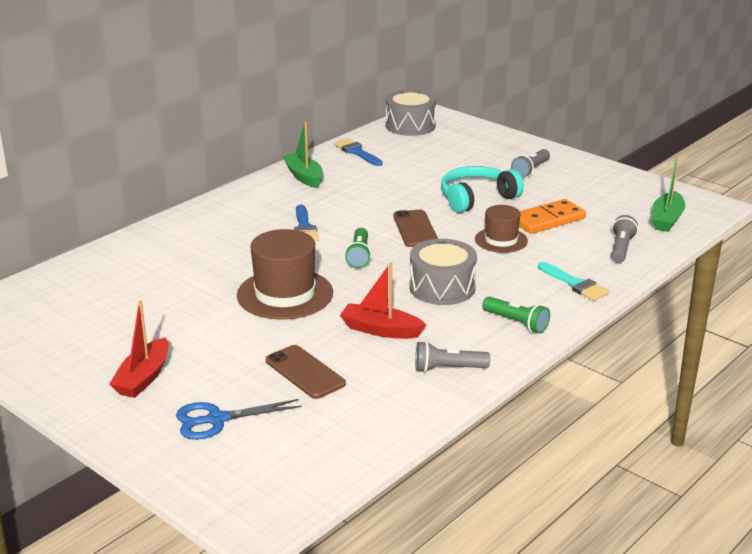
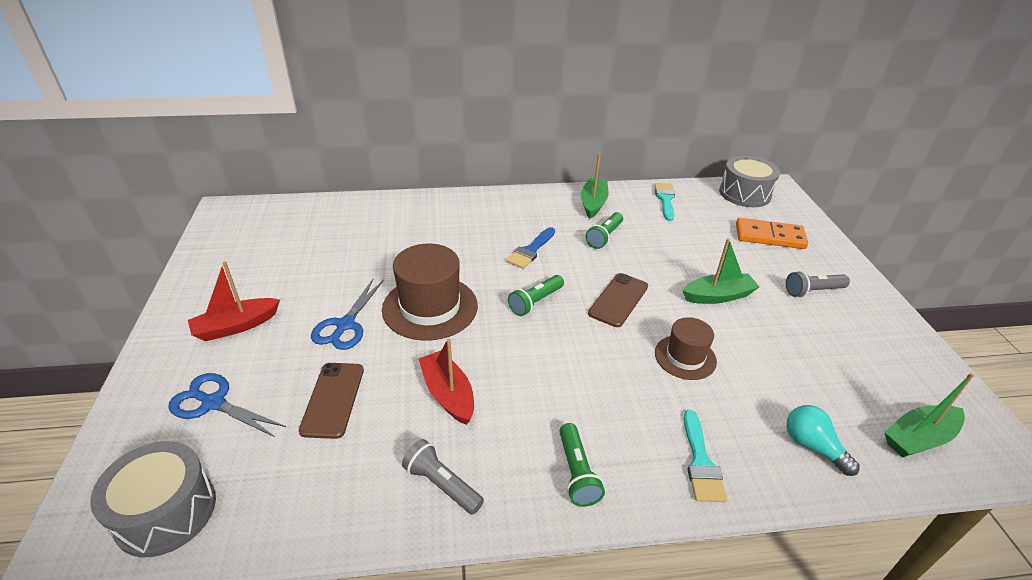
camera: 40 degrees right, 10 degrees up
blue brush [334,138,383,166] -> turquoise brush [655,183,675,221]
grey drum [409,239,477,305] -> grey drum moved to [90,441,216,557]
turquoise headphones [441,166,524,213] -> green boat [682,238,760,304]
orange domino [519,199,586,234] -> orange domino moved to [736,218,808,249]
grey flashlight [611,215,638,263] -> turquoise light bulb [786,405,860,476]
none -> blue scissors [311,279,384,350]
none -> green flashlight [585,212,623,249]

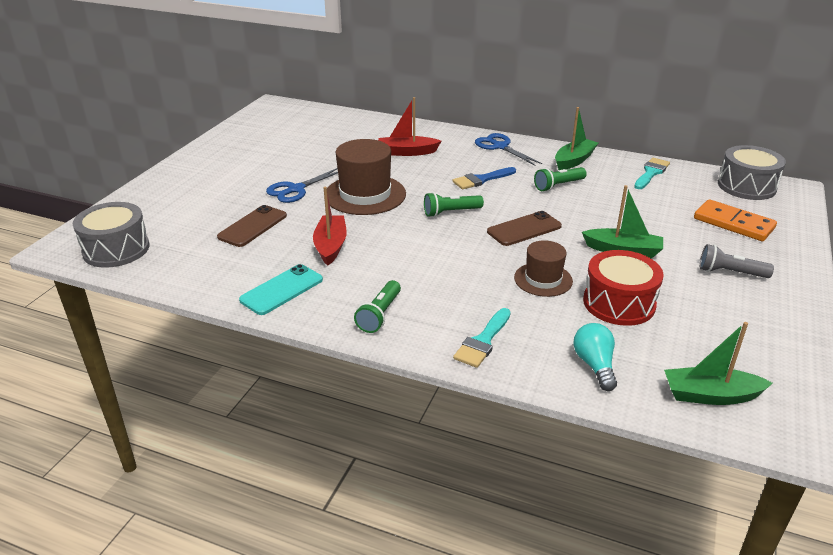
camera: 30 degrees right, 5 degrees down
blue scissors [168,373,286,437] -> blue scissors moved to [475,133,542,165]
red boat [188,261,280,341] -> red boat moved to [378,97,441,156]
grey flashlight [402,439,484,515] -> turquoise phone [239,264,323,315]
none -> red drum [583,250,664,326]

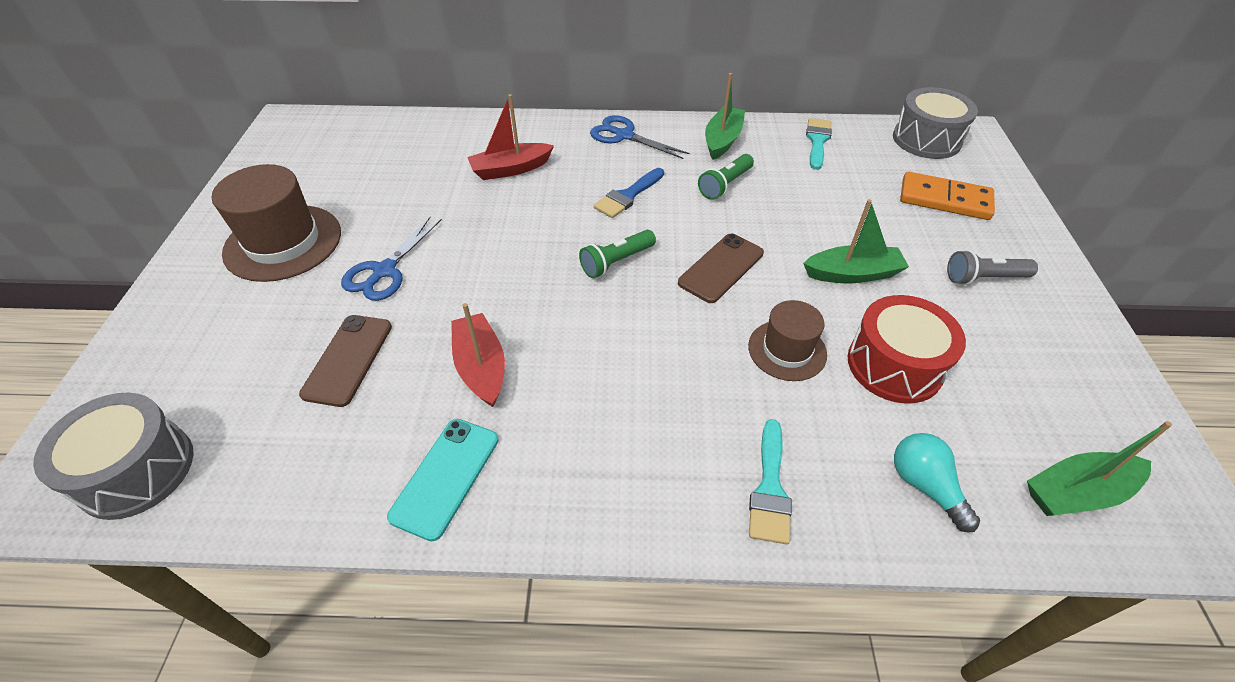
camera: 20 degrees left, 15 degrees up
brown hat [327,139,406,215] -> brown hat moved to [212,164,341,282]
green flashlight [354,280,401,333] -> none

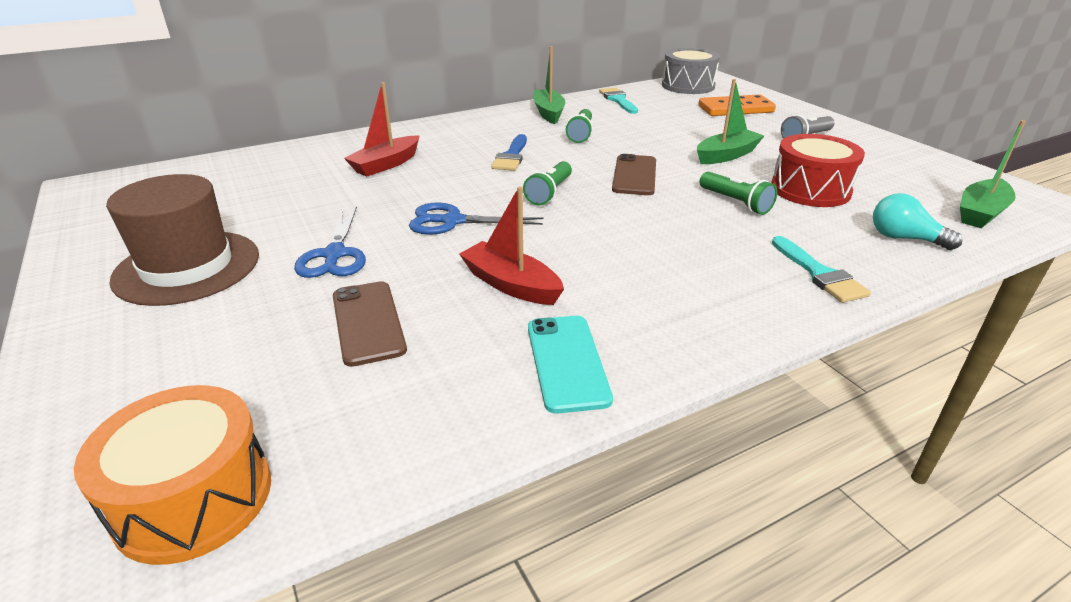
camera: 30 degrees left, 15 degrees down
grey drum [33,393,194,520] -> orange drum [74,385,271,565]
blue scissors [590,115,689,159] -> blue scissors moved to [409,202,543,235]
brown hat [748,300,827,381] -> green flashlight [699,172,777,215]

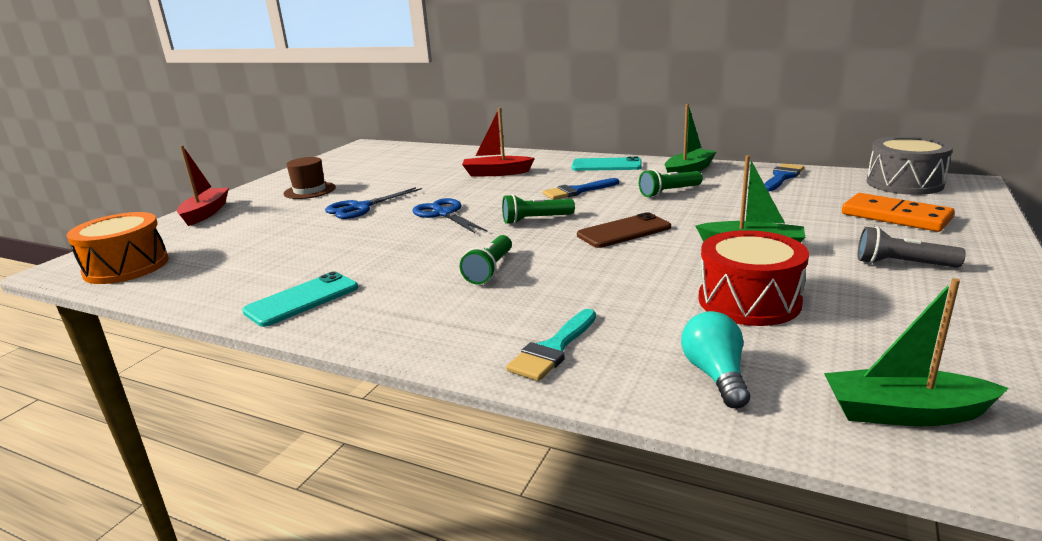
camera: 55 degrees right, 10 degrees down
brown hat [106,174,259,306] -> brown hat [283,157,336,199], size x0.59
brown phone [333,281,407,367] -> none
red boat [459,187,564,305] -> red boat moved to [177,145,229,226]
turquoise brush [599,88,638,114] -> blue brush [764,163,804,191]
green flashlight [699,172,777,215] -> green flashlight moved to [460,235,512,284]
none -> turquoise phone [571,157,642,171]

